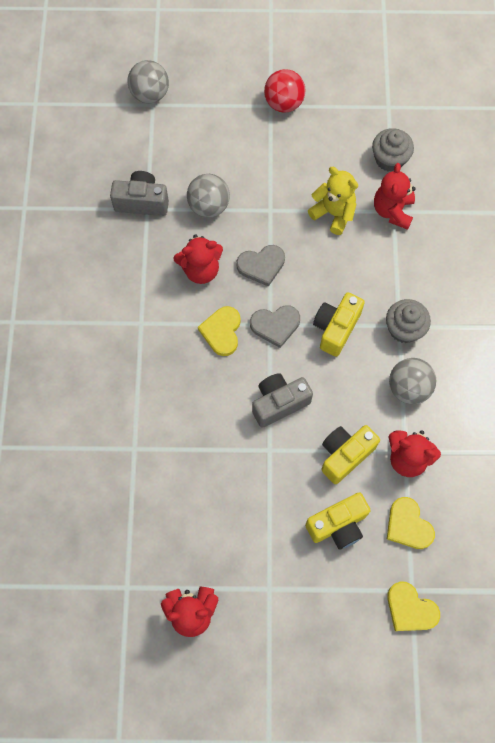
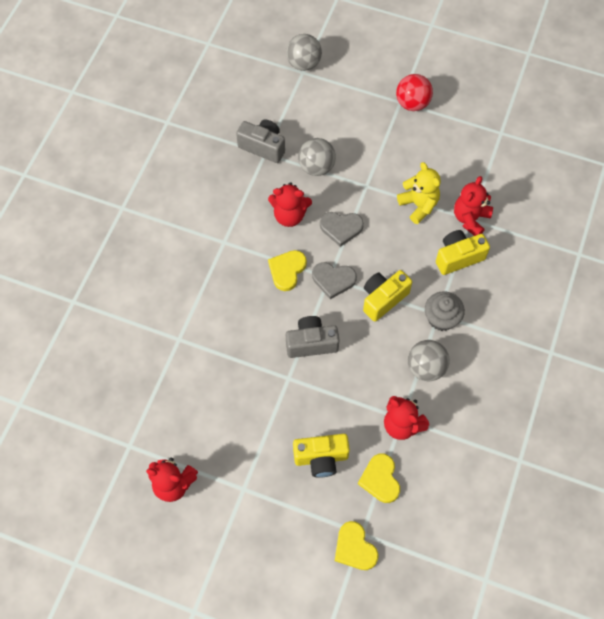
camera: 20 degrees right, 5 degrees down
yellow camera [321,425,380,484] -> yellow camera moved to [436,230,490,275]
grey cupcake [372,128,414,172] -> none

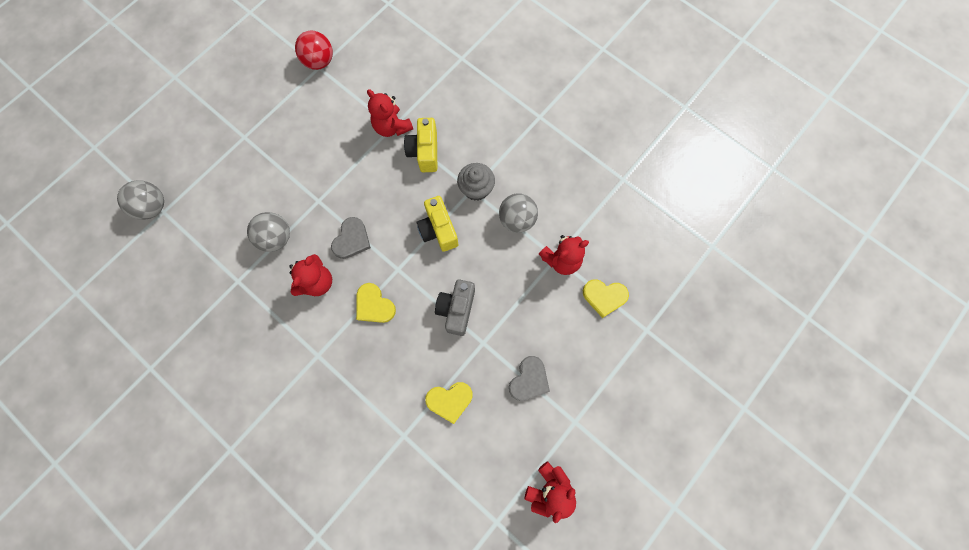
camera: 70 degrees left, 10 degrees up
grey camera [236,119,285,163] -> none
yellow camera [293,434,350,478] -> none
grey heart [312,262,357,299] -> grey heart moved to [509,356,550,401]
yellow heart [335,521,378,570] -> yellow heart moved to [425,382,473,424]
red ball [396,74,433,111] -> red ball moved to [295,31,333,70]
yellow teddy bear [397,162,441,224] -> none

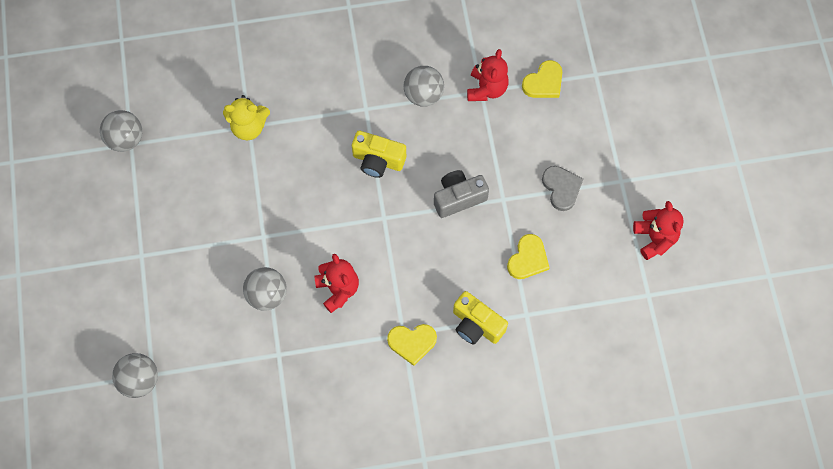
camera: 50 degrees left, 5 degrees down
red ball [295,31,333,70] -> grey ball [100,110,142,152]
grey heart [331,217,371,259] -> none
yellow heart [356,283,396,323] -> yellow heart moved to [387,324,437,366]
red teddy bear [367,89,413,137] -> yellow teddy bear [223,95,270,140]
yellow camera [404,118,437,172] -> yellow camera moved to [453,291,508,345]
grey camera [435,280,475,336] -> grey camera turned 105 degrees clockwise [434,170,489,218]
grey cupcake [457,163,495,201] -> none

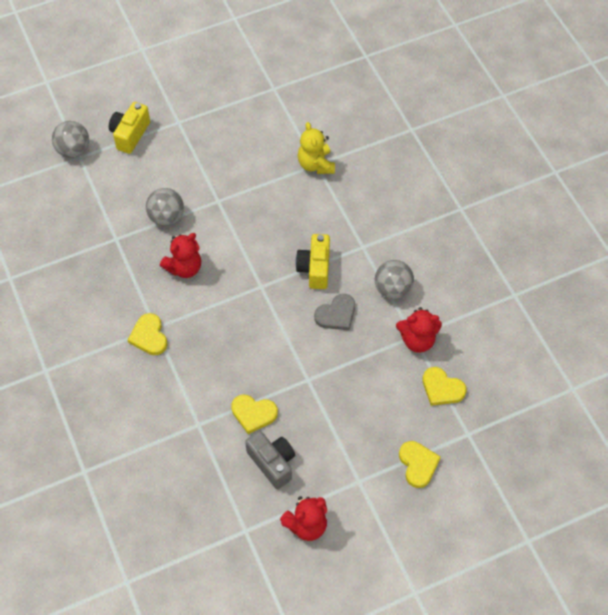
camera: 75 degrees right, 10 degrees down
grey ball [100,110,142,152] -> none
grey camera [434,170,489,218] -> grey camera moved to [245,431,295,489]
yellow camera [453,291,508,345] -> yellow camera moved to [109,102,150,154]
grey heart [542,166,583,211] -> grey heart moved to [314,294,355,330]
none -> yellow heart [399,441,441,488]

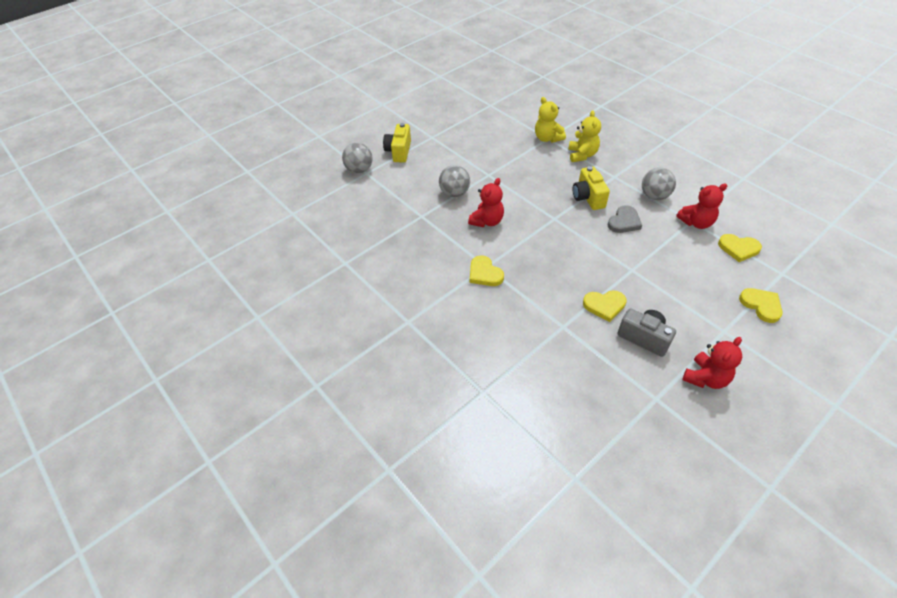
camera: 15 degrees left, 10 degrees down
none -> yellow teddy bear [568,110,601,162]

